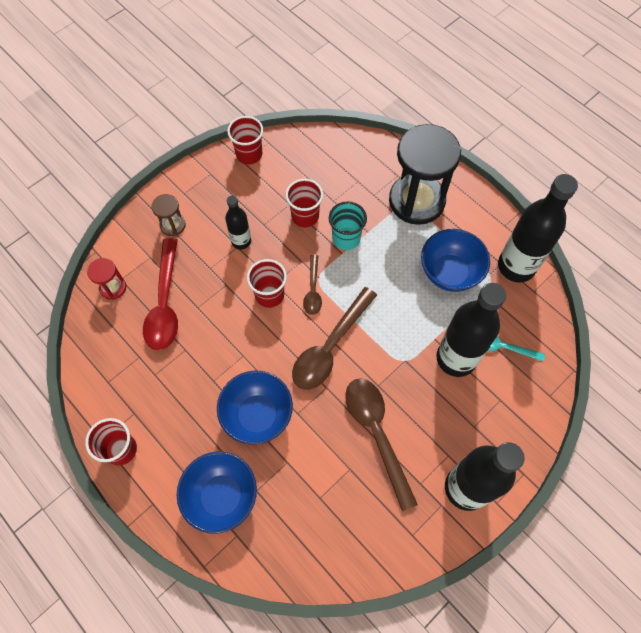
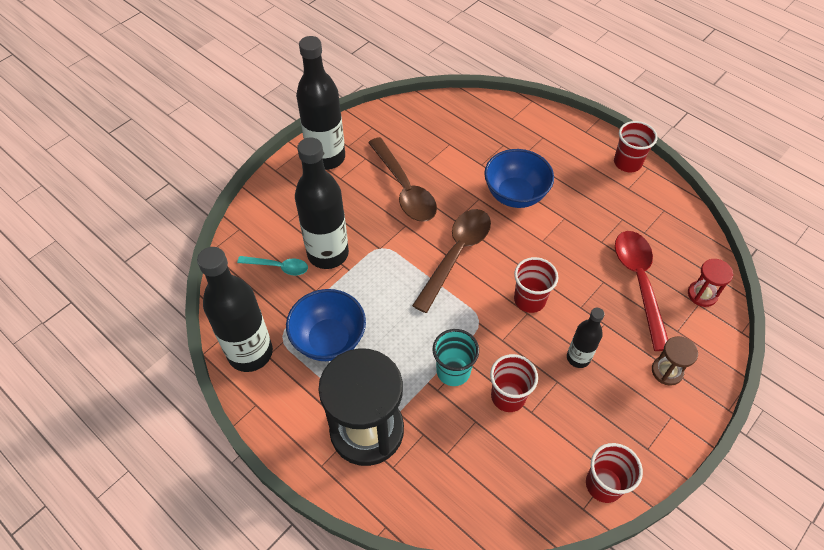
camera: 175 degrees right, 10 degrees down
blue bowl [177,452,257,534] -> none
brown spoon [303,255,322,315] -> none

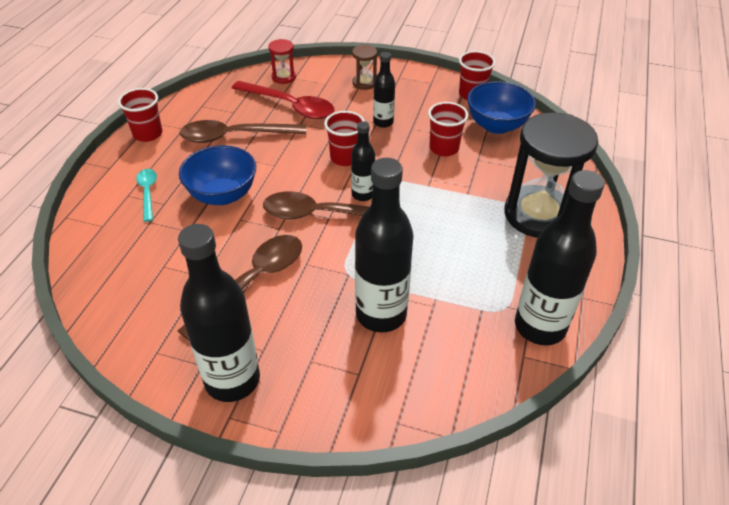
camera: 115 degrees left, 10 degrees down
turquoise spoon [237,256,308,276] -> turquoise spoon moved to [136,169,157,222]
blue bowl [286,289,366,361] -> blue bowl moved to [467,81,536,134]
turquoise cup [433,329,479,386] -> none
red spoon [615,231,668,351] -> red spoon turned 120 degrees counterclockwise [232,81,335,119]
none -> brown spoon [179,120,306,143]
none -> black bottle [351,121,375,201]

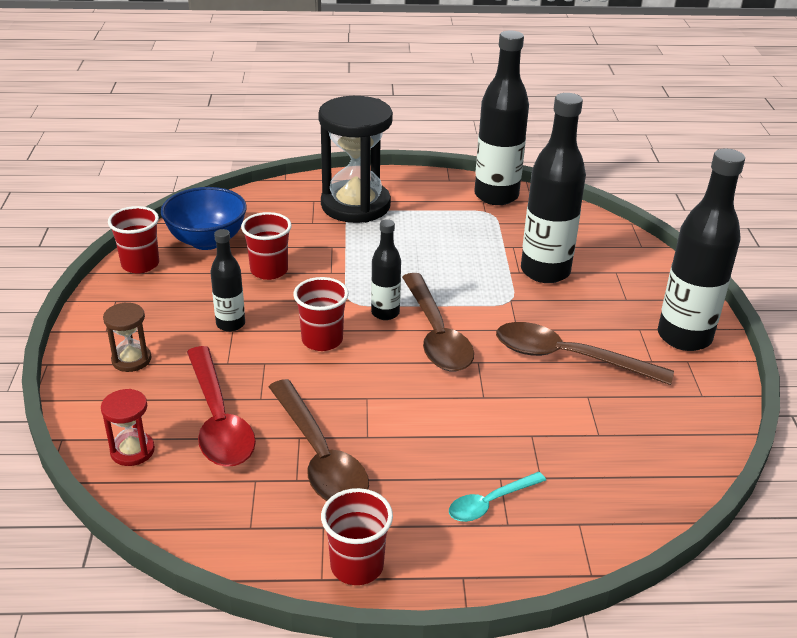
camera: 110 degrees left, 10 degrees down
blue bowl [179,145,256,205] -> none
red spoon [232,81,335,119] -> red spoon turned 150 degrees clockwise [187,346,256,467]

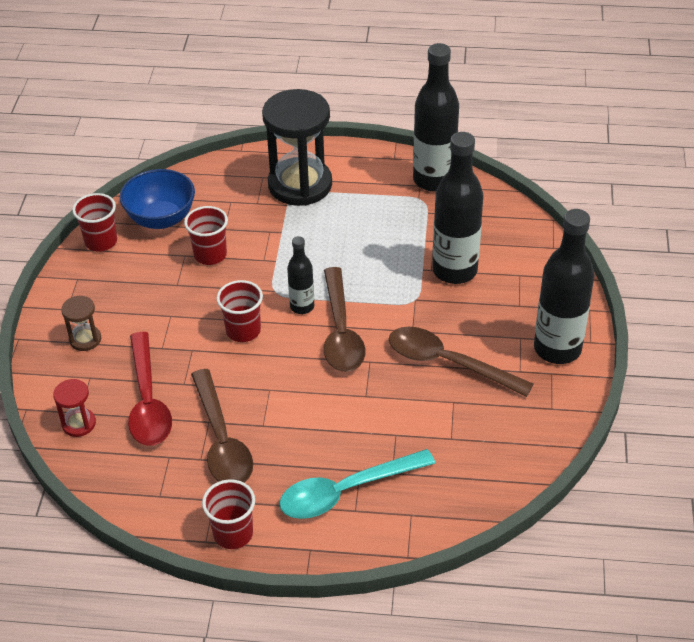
camera: 10 degrees right, 10 degrees up
black bottle [210,229,245,332] -> none
turquoise spoon [449,472,546,522] -> turquoise spoon [279,449,436,519], size x1.83

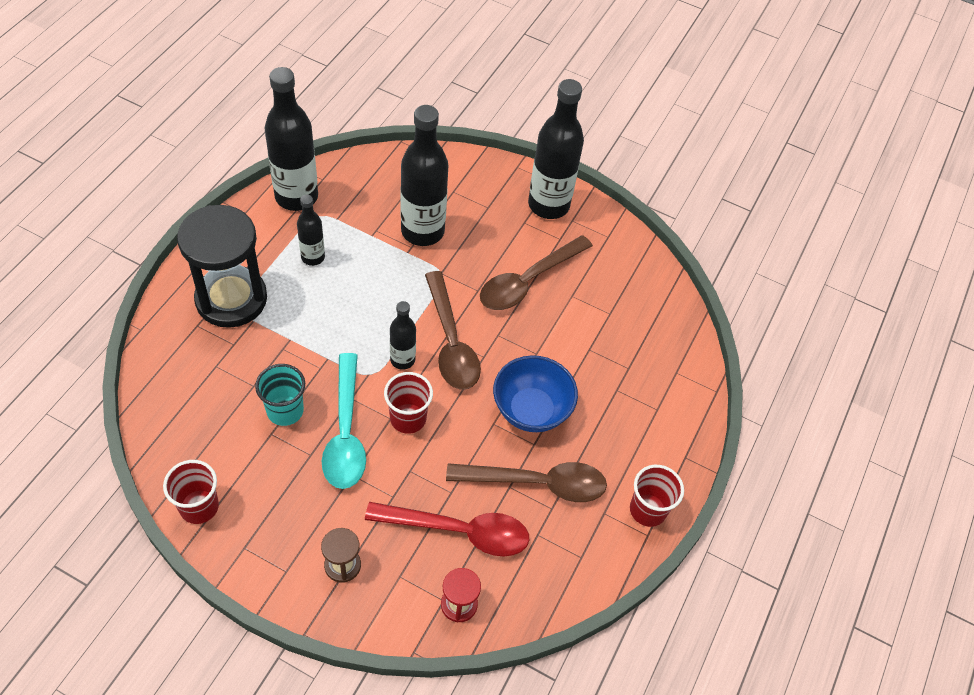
camera: 75 degrees left, 10 degrees up
blue bowl [120,169,195,229] -> blue bowl moved to [493,355,578,432]
red cup [184,206,228,265] -> turquoise cup [255,364,305,426]
turquoise spoon [279,449,436,519] -> turquoise spoon moved to [322,353,366,489]
brown spoon [324,267,365,372] -> brown spoon turned 60 degrees clockwise [425,271,481,390]
none -> black bottle [297,195,325,266]

